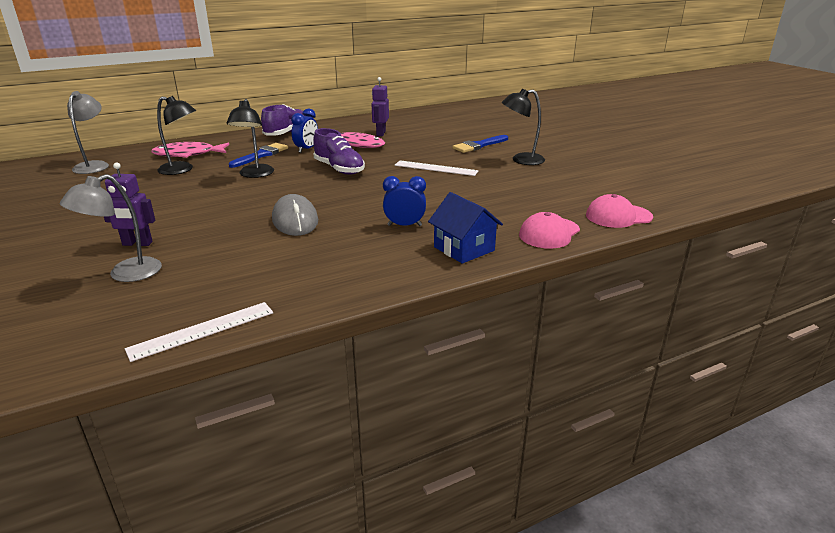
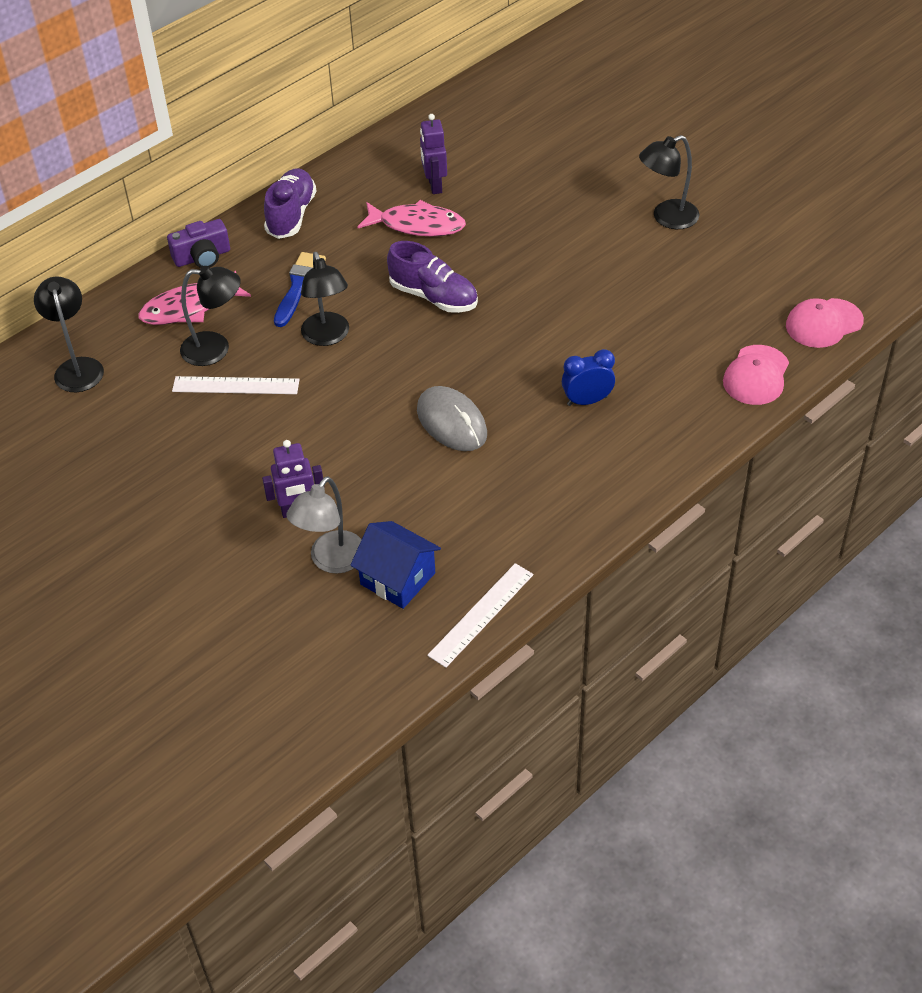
camera: 15 degrees left, 20 degrees up
grey lamp [67,91,109,174] -> black lamp [34,276,104,392]
blue clock [291,108,318,153] -> none
white ruler [394,161,479,176] -> white ruler moved to [172,376,300,394]
blue house [428,192,503,264] -> blue house moved to [350,521,441,609]
blue brush [452,135,508,153] -> none
none -> purple camera [167,219,230,268]

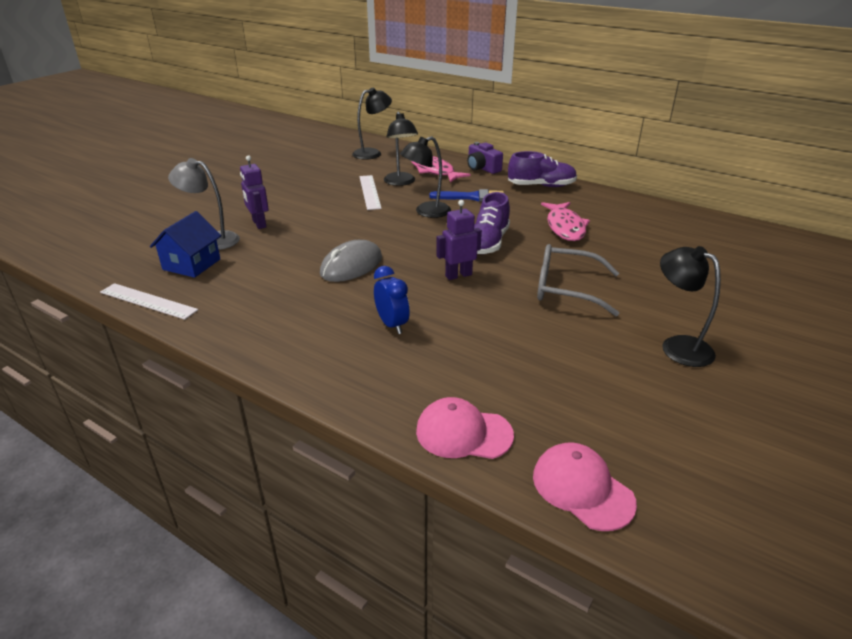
camera: 75 degrees right, 15 degrees down
purple robot [420,114,447,194] -> purple robot moved to [436,200,482,280]
none -> grey glasses [537,244,619,316]

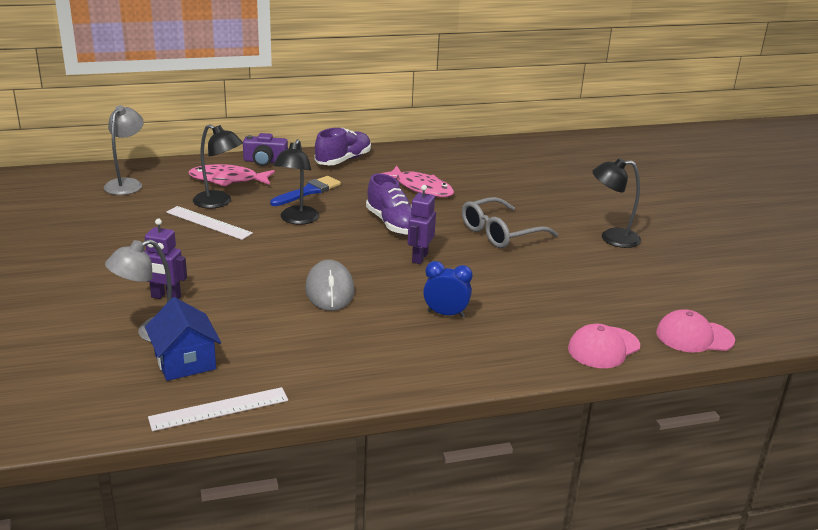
camera: 50 degrees left, 5 degrees down
black lamp [352,87,392,160] -> grey lamp [104,105,144,195]

